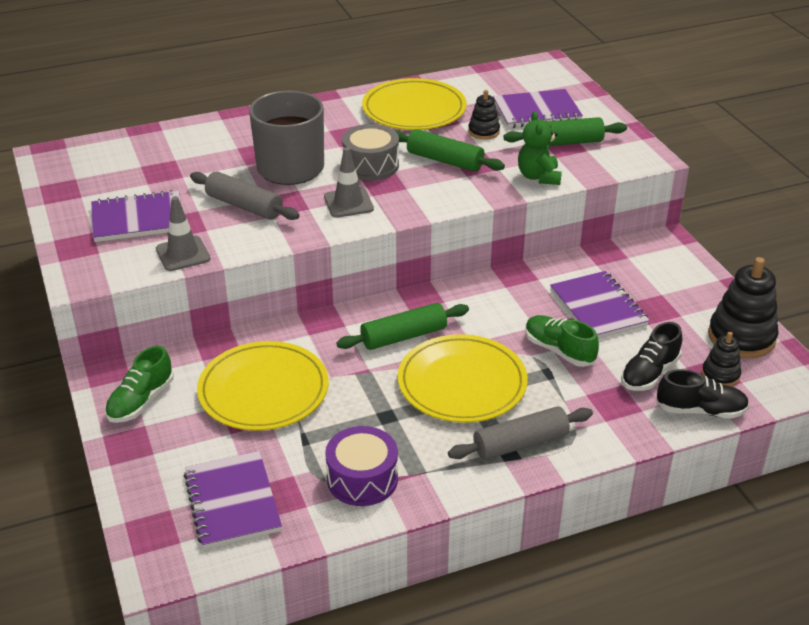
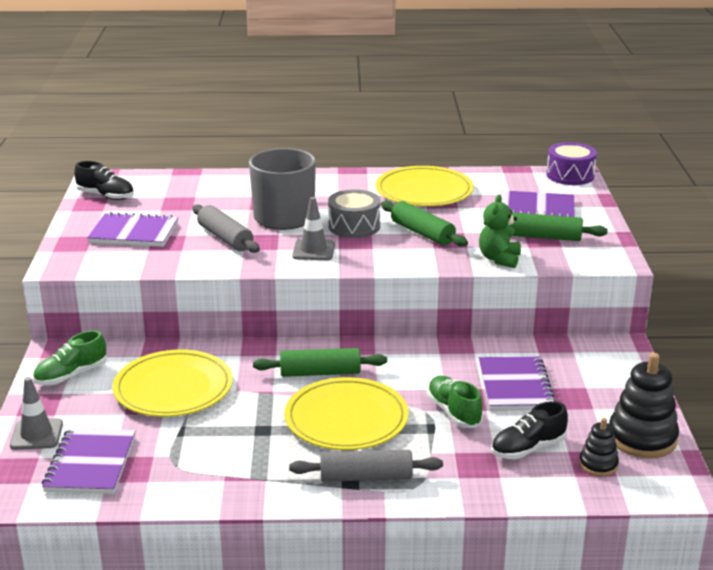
camera: 20 degrees right, 10 degrees down
grey traffic cone [156,196,210,271] -> grey traffic cone moved to [10,377,63,450]
purple drum [325,426,398,506] -> purple drum moved to [546,142,597,185]
black stacking toy [468,90,500,140] -> none
black shoe [656,369,749,418] -> black shoe moved to [74,161,134,200]

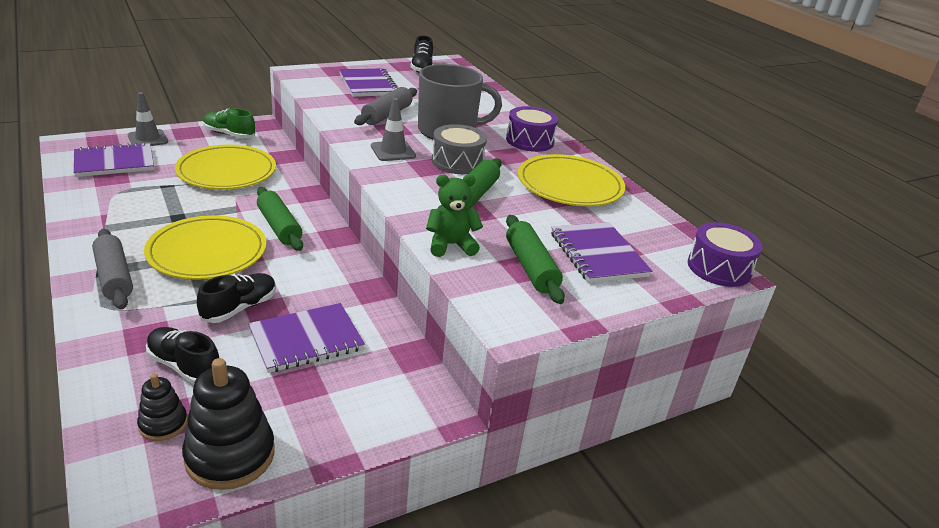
camera: 60 degrees right, 5 degrees up
green shoe [427,376,483,428] -> black shoe [197,273,276,323]
none -> purple drum [506,106,558,152]

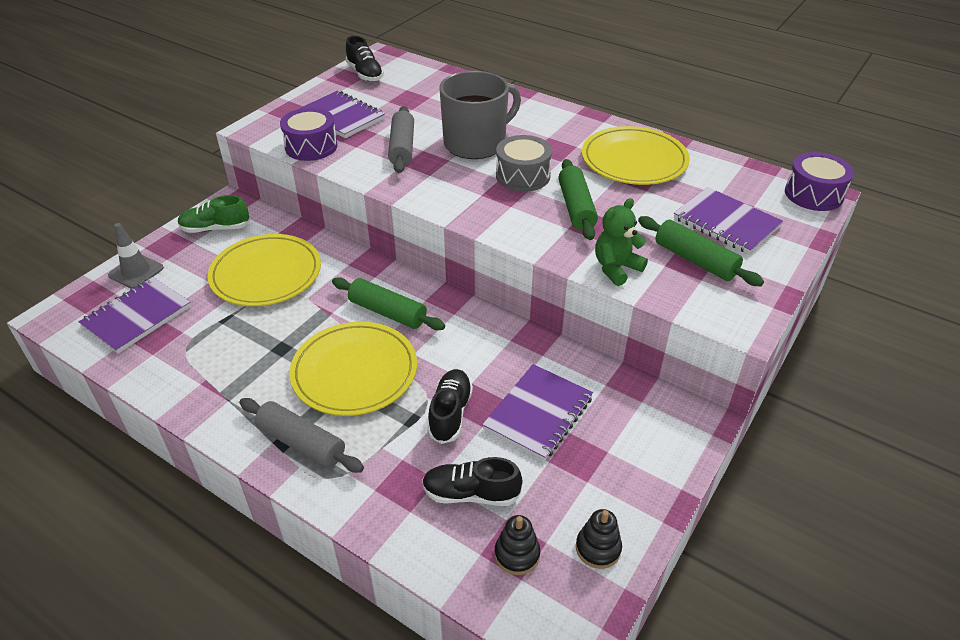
camera: 25 degrees left, 10 degrees up
black stacking toy [182,358,275,490] -> black stacking toy [576,509,622,569], size x0.55
grey traffic cone [371,98,416,161] -> none
purple drum [506,106,558,152] -> purple drum moved to [280,108,337,161]

